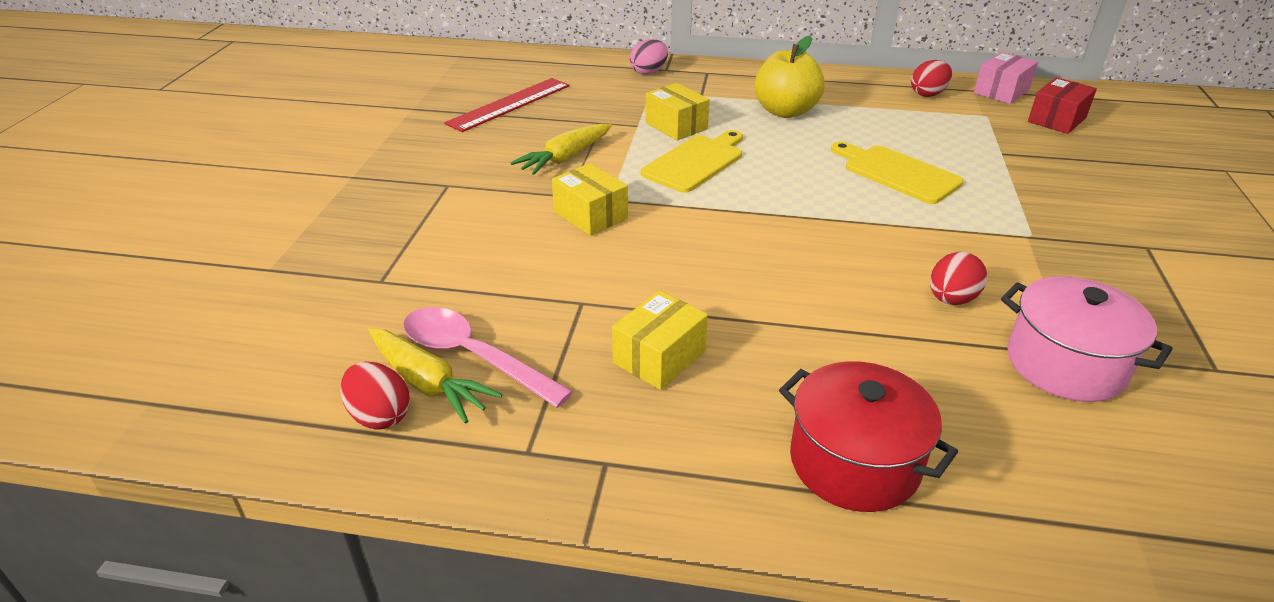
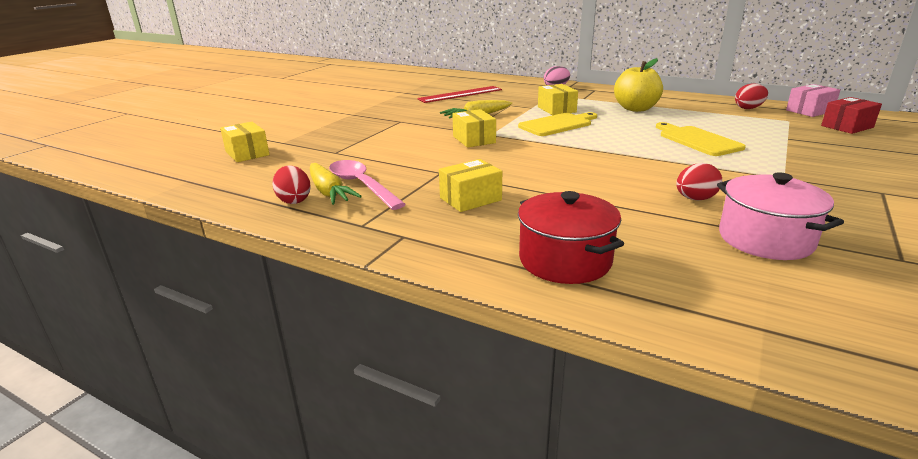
camera: 20 degrees right, 10 degrees down
none -> yellow box [220,122,270,162]

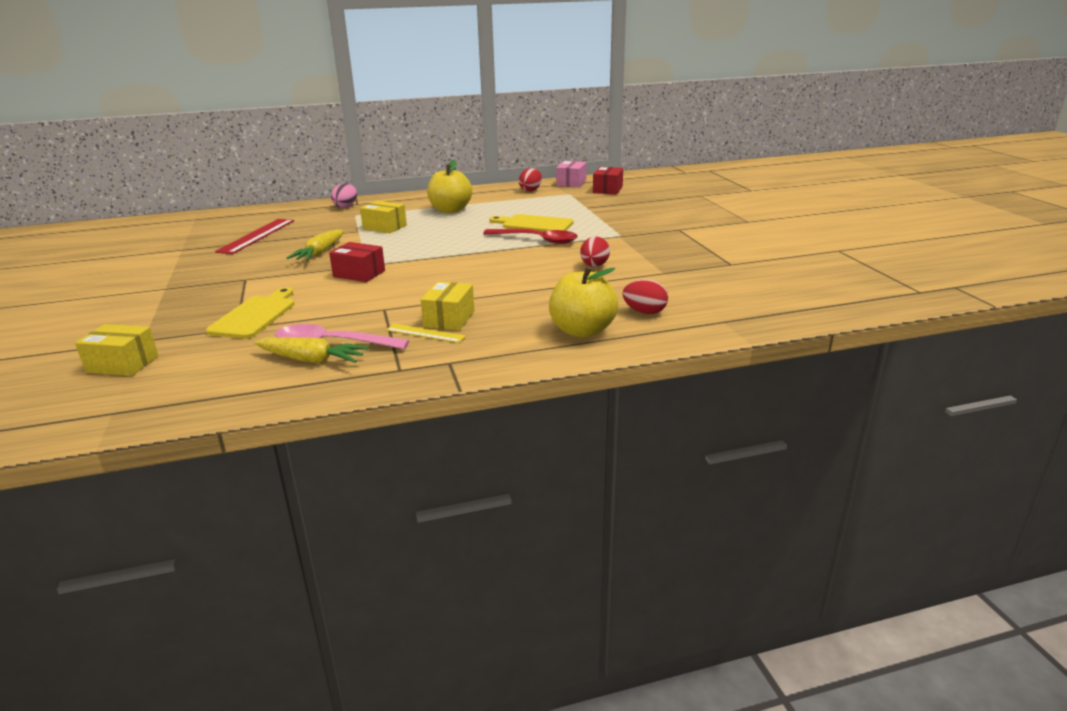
camera: 45 degrees left, 0 degrees up
red egg [272,165,311,204] -> red egg moved to [622,279,668,314]
yellow box [453,109,496,148] -> red box [329,242,385,282]
yellow cutting board [518,112,597,136] -> yellow cutting board moved to [206,287,295,339]
red pot [518,191,624,284] -> yellow apple [549,266,618,338]
pink pot [717,172,844,260] -> none
none -> yellow ruler [386,324,466,343]
none -> red spoon [483,229,578,244]

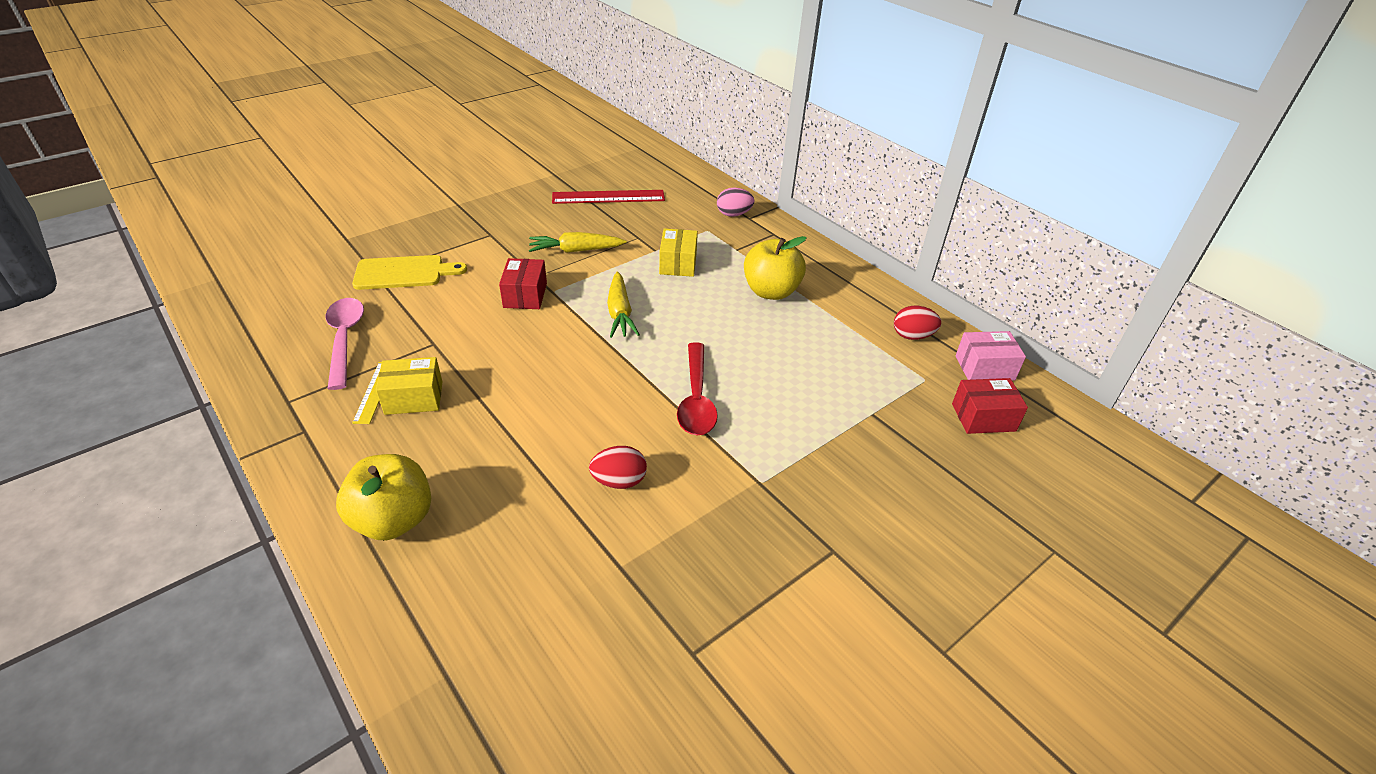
camera: 65 degrees right, 15 degrees up
yellow box [75,324,158,376] -> none
yellow carrot [254,337,369,363] -> yellow carrot moved to [607,272,640,338]
yellow cutting board [489,214,573,232] -> none
red egg [622,279,668,314] -> none

